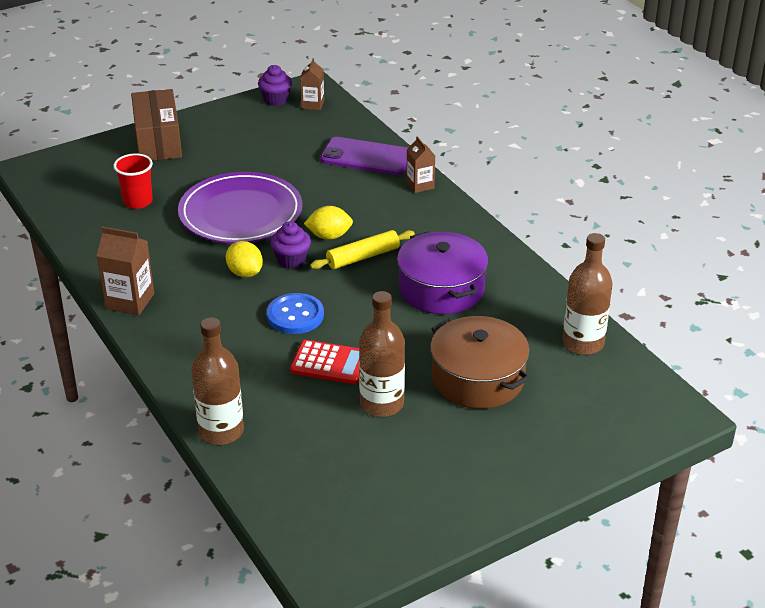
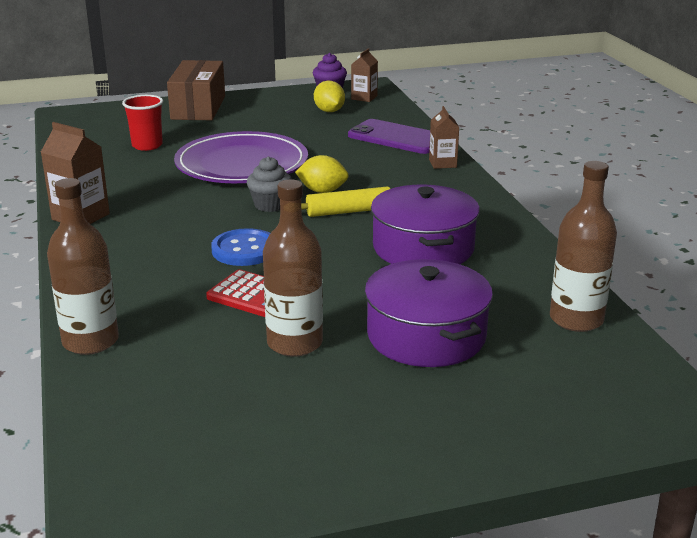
camera: 15 degrees right, 10 degrees down
yellow lemon [226,241,263,277] -> yellow lemon moved to [314,81,345,112]
purple cupcake [270,221,311,269] -> grey cupcake [247,156,292,212]
brown pot [430,316,530,409] -> purple pot [365,259,493,367]

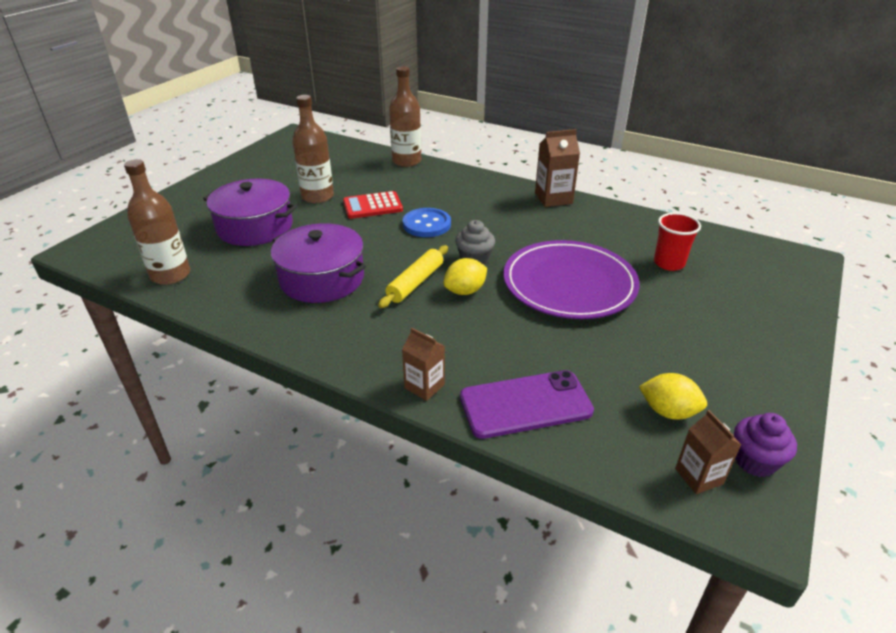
camera: 135 degrees right, 10 degrees up
brown box [167,60,225,120] -> none

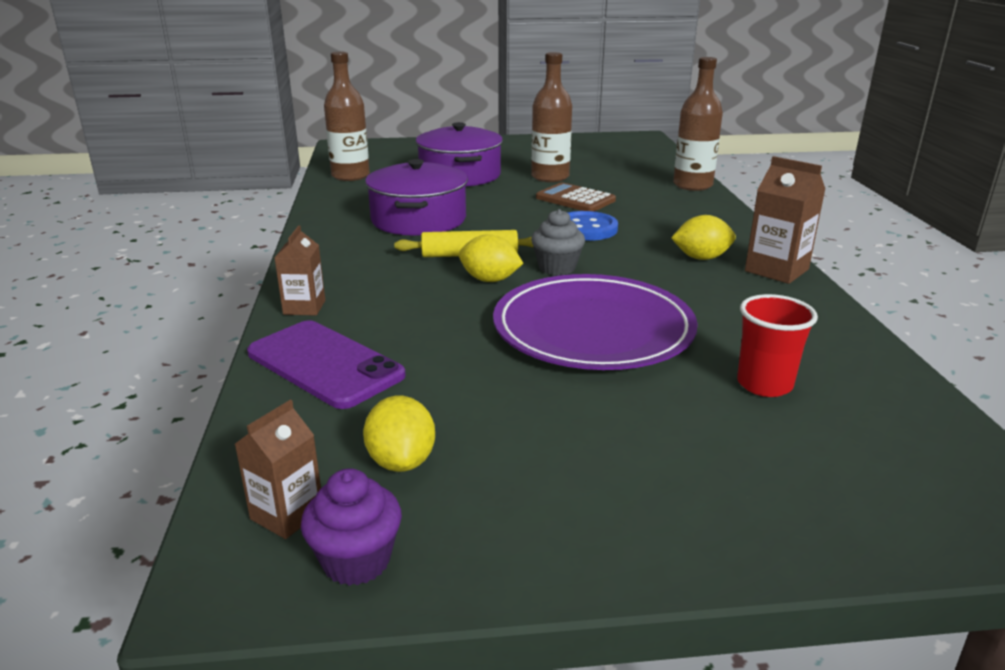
camera: 55 degrees right, 10 degrees down
red calculator [343,191,403,219] -> brown calculator [536,182,616,211]
none -> yellow lemon [671,215,736,260]

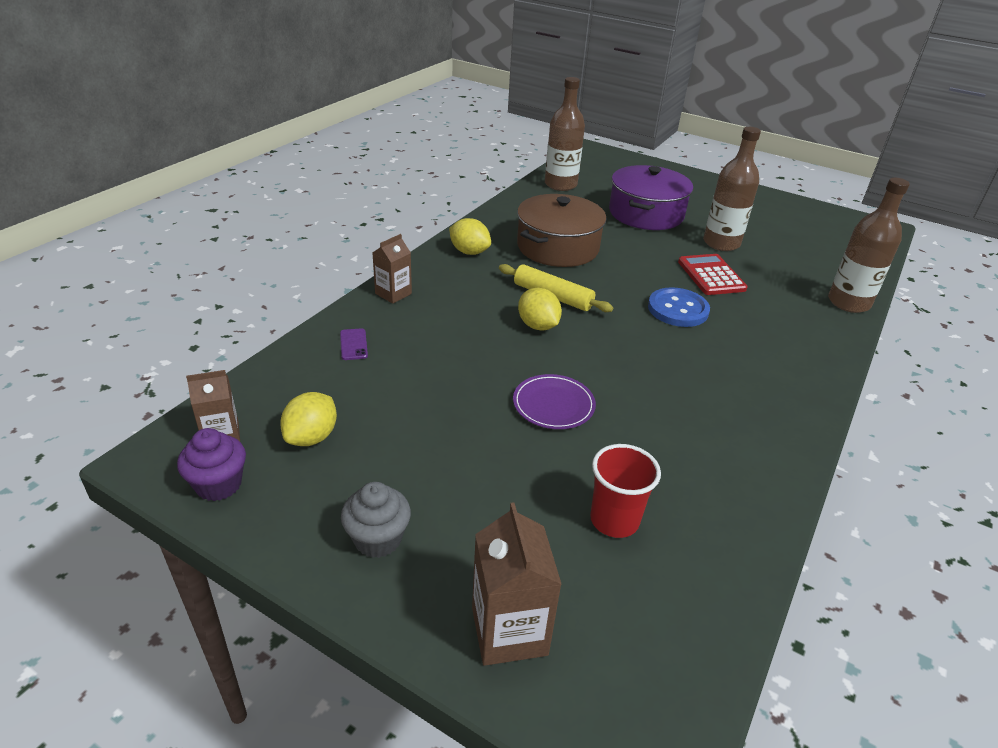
camera: 35 degrees right, 10 degrees up
purple phone [247,320,406,409] -> purple phone [340,328,368,360], size x0.41
purple pot [365,159,468,236] -> brown pot [517,194,607,267]
purple plate [493,274,698,370] -> purple plate [513,374,596,429], size x0.47
grey cupcake [531,209,585,275] -> grey cupcake moved to [341,482,411,558]
brown calculator [536,182,616,211] -> red calculator [678,254,748,295]
yellow lemon [671,215,736,260] -> yellow lemon moved to [449,218,491,255]
brown carton [745,156,825,284] -> brown carton moved to [472,502,562,666]

